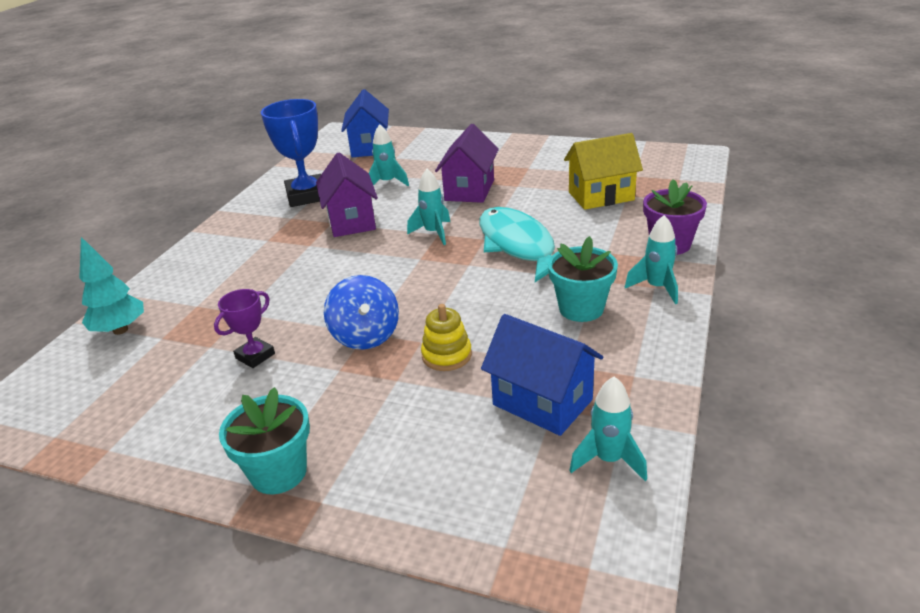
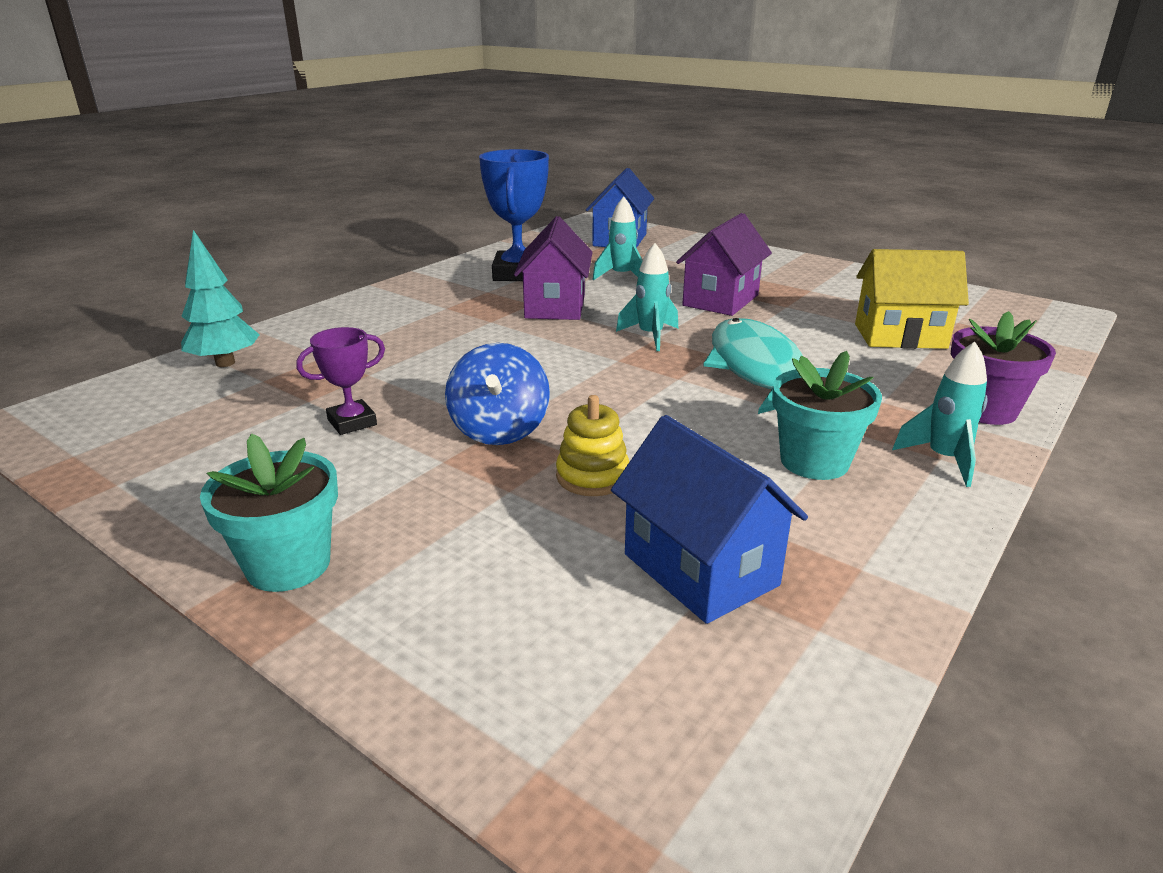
camera: 15 degrees right, 5 degrees down
turquoise rocket [569,376,647,481] -> none

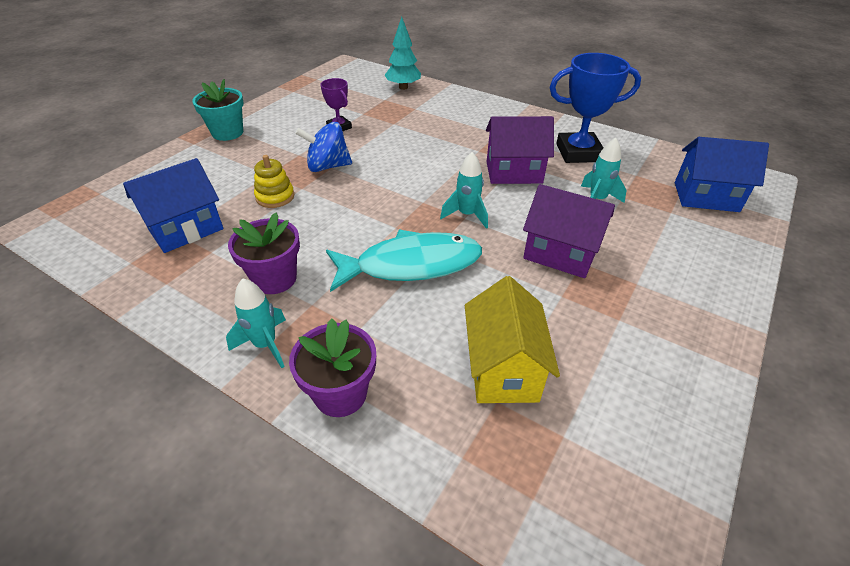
camera: 85 degrees right, 15 degrees up
turquoise flower pot [772,351,882,480] -> purple flower pot [228,212,300,294]

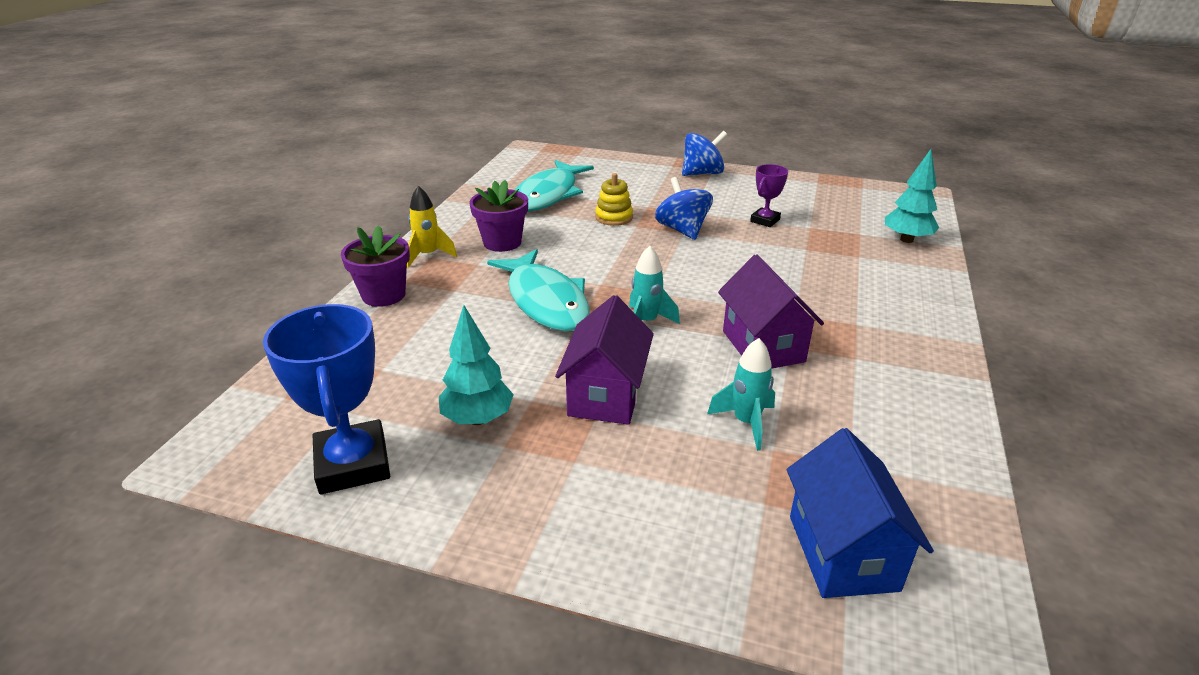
camera: 75 degrees right, 10 degrees down
blue house [123,158,223,253] -> turquoise fish [515,160,594,211]
turquoise flower pot [192,79,244,141] -> blue spinning top [682,131,728,176]
turquoise rocket [226,278,286,368] -> yellow rocket [407,186,457,268]
yellow house [465,276,560,403] -> none
blue trophy [550,53,641,163] -> blue trophy moved to [263,304,390,494]
none -> turquoise tree [439,305,514,425]

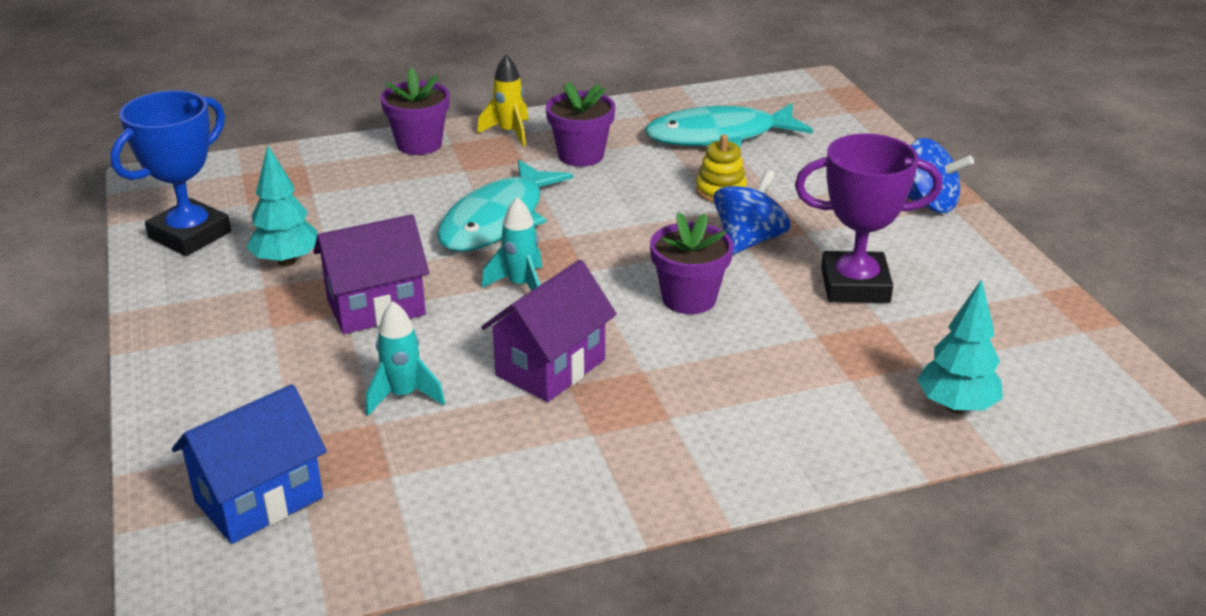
camera: 55 degrees right, 0 degrees up
purple trophy [750,164,788,227] -> purple trophy [795,133,942,303], size x1.86
none -> purple flower pot [650,212,733,314]

